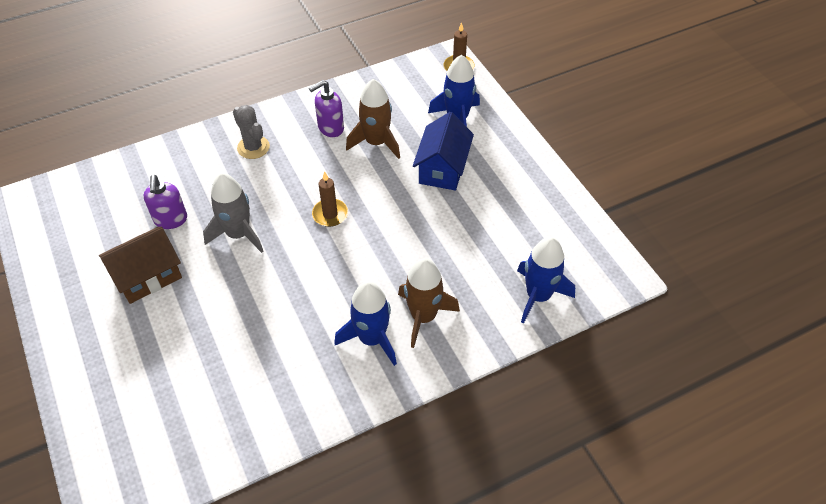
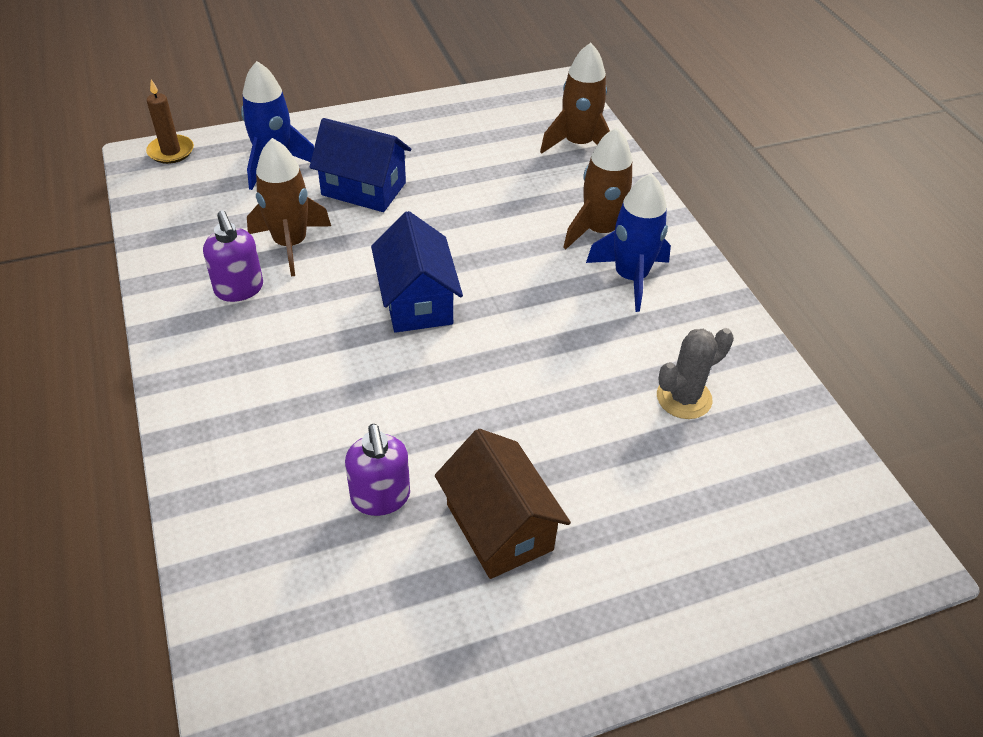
camera: 85 degrees left, 5 degrees down
purple soap dispenser [144,175,187,229] -> purple soap dispenser turned 75 degrees clockwise [345,424,410,516]
grey rocket [203,173,263,253] -> none
grey cactus [233,105,270,159] -> grey cactus moved to [657,328,734,419]
brown candle [312,172,348,227] -> blue house [371,211,463,333]
blue rocket [517,237,575,324] -> brown rocket [540,43,610,154]

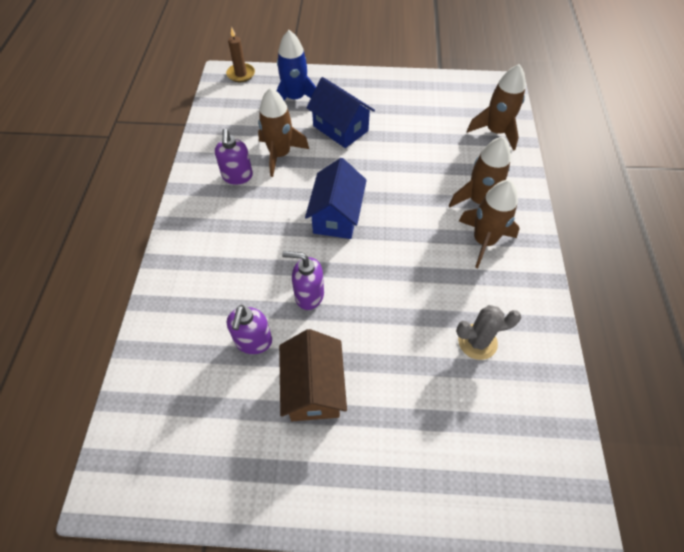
camera: 25 degrees right, 10 degrees up
blue rocket [586,173,671,312] -> brown rocket [459,180,520,268]
none -> purple soap dispenser [282,251,324,310]

